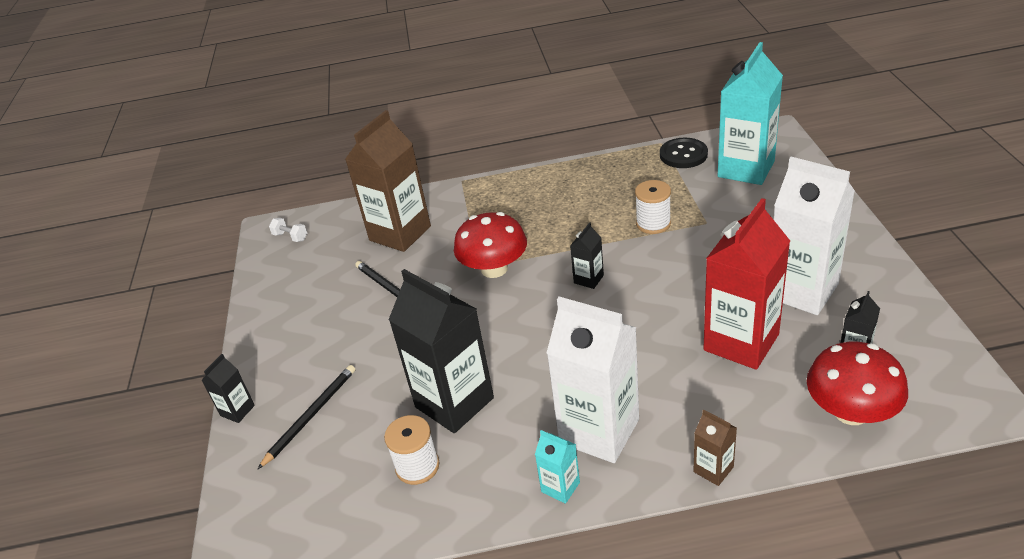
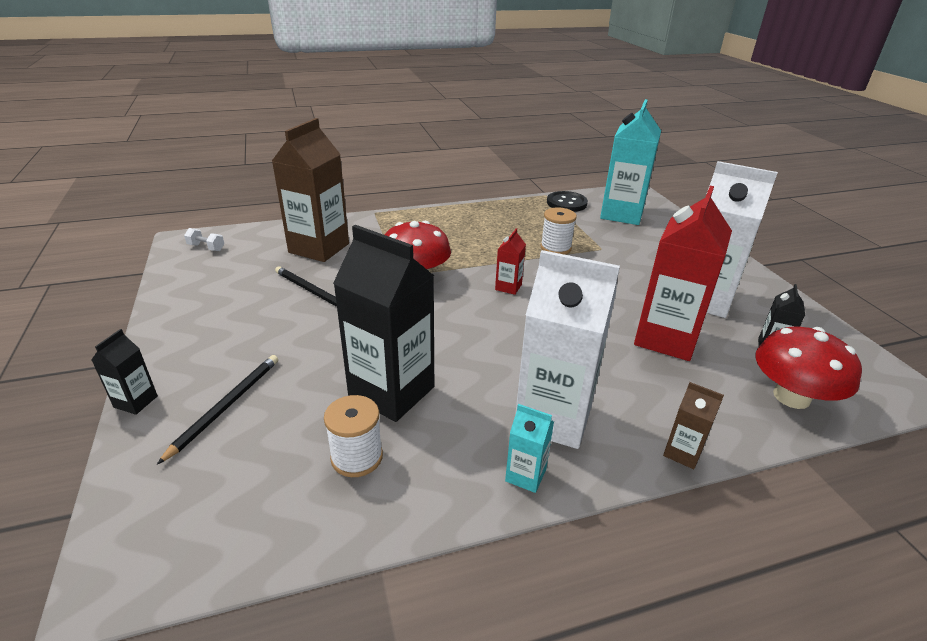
camera: 15 degrees left, 5 degrees down
black carton [570,222,604,289] -> red carton [495,228,526,295]

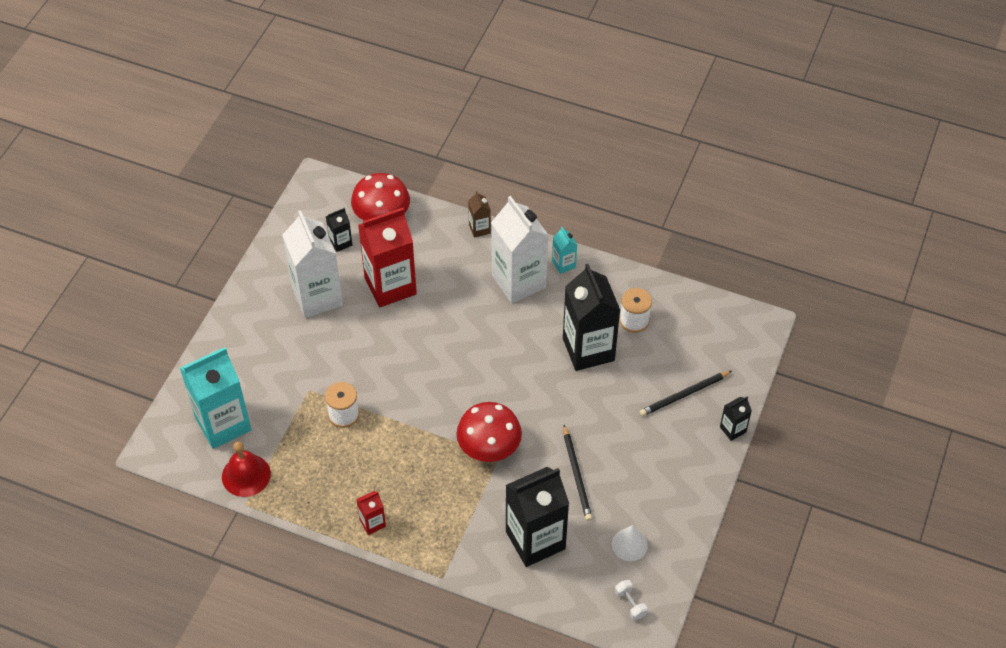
camera: 140 degrees left, 20 degrees up
brown carton [272,118,349,262] -> black carton [506,467,569,567]
red carton [495,228,526,295] -> red carton moved to [356,491,386,535]
black button [547,191,588,212] -> red bell [222,442,271,497]
none -> white cone [612,525,648,561]

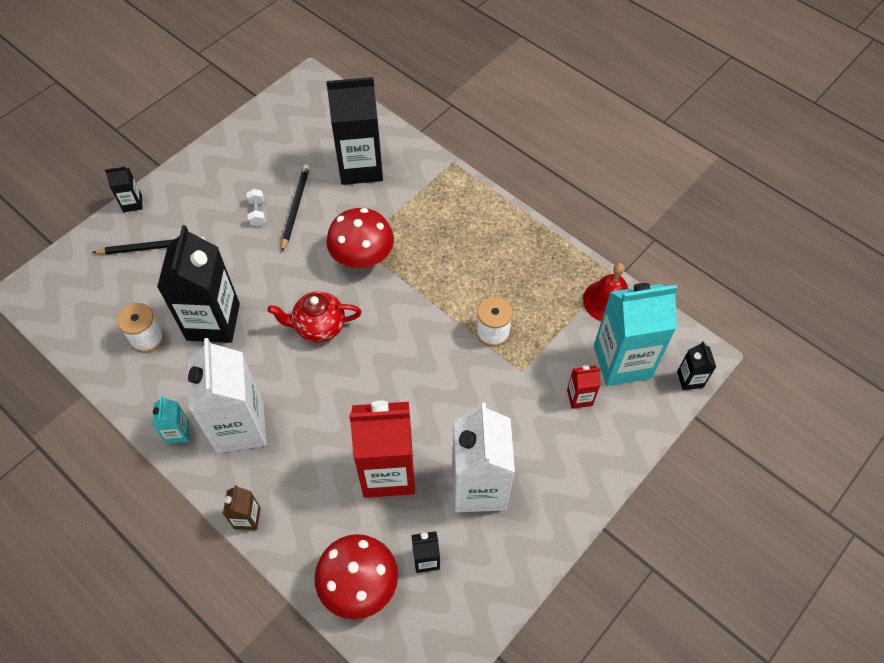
camera: 160 degrees left, 5 degrees up
red carton [356,491,386,535] -> red carton moved to [567,365,600,409]
white cone [612,525,648,561] -> none
white dumbbell [615,580,648,620] -> white dumbbell moved to [246,189,266,226]
none -> red teapot [268,291,362,342]
none -> black carton [677,341,716,390]

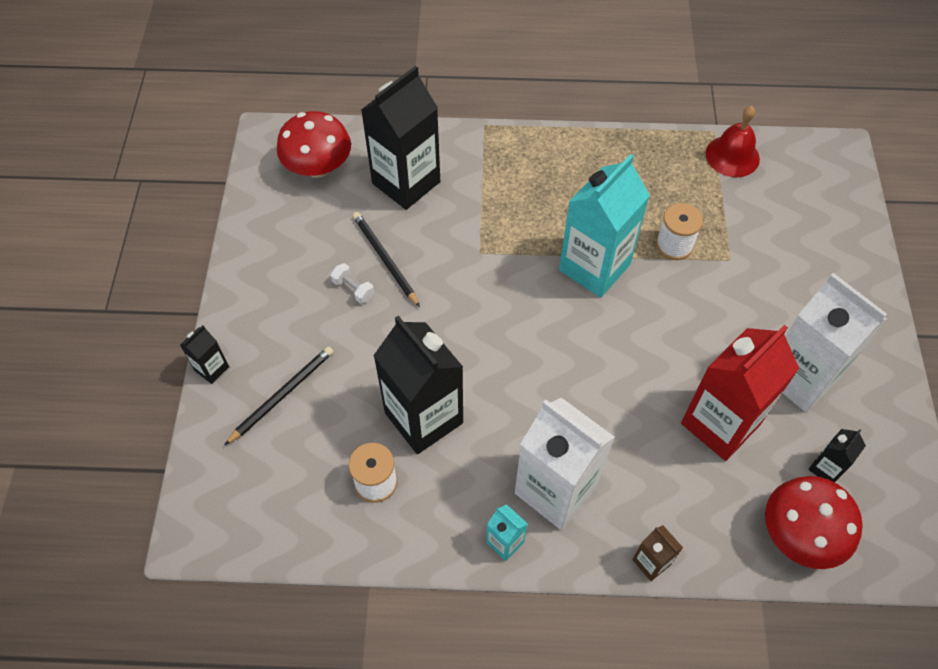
camera: 40 degrees left, 0 degrees up
red teapot [268,291,362,342] -> none
red mushroom [326,208,394,268] -> red mushroom moved to [277,111,351,178]
red carton [567,365,600,409] -> none
turquoise carton [594,283,678,386] -> turquoise carton moved to [559,154,650,298]
black carton [677,341,716,390] -> none

